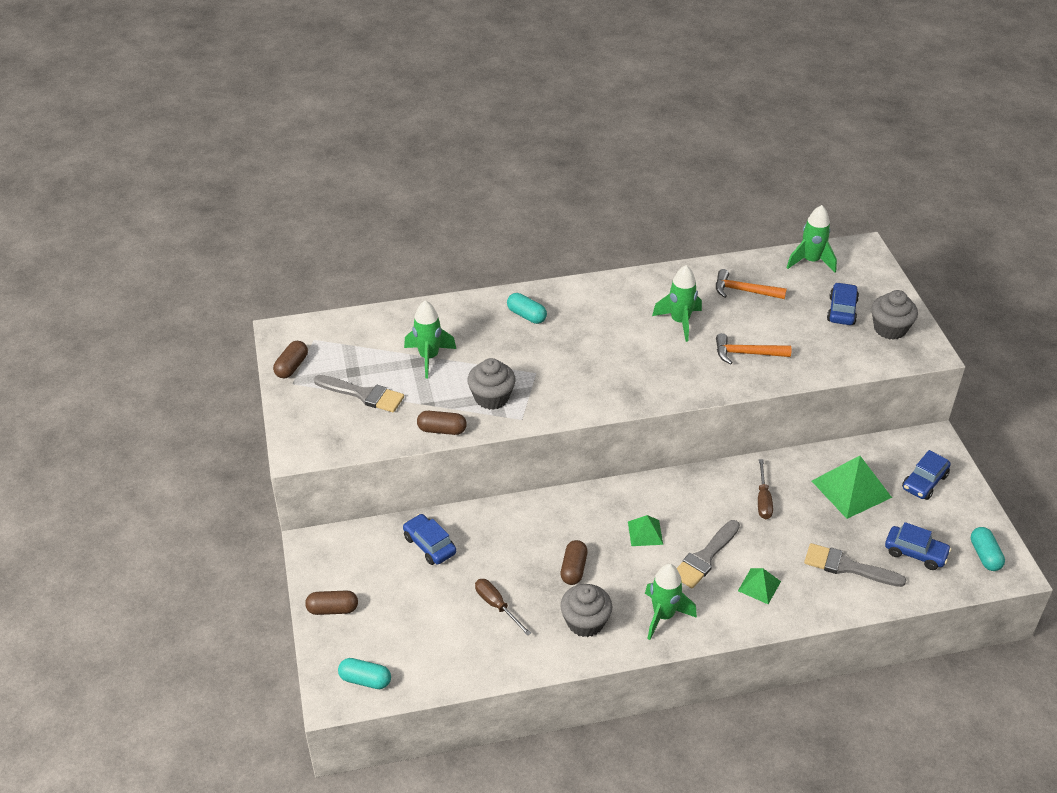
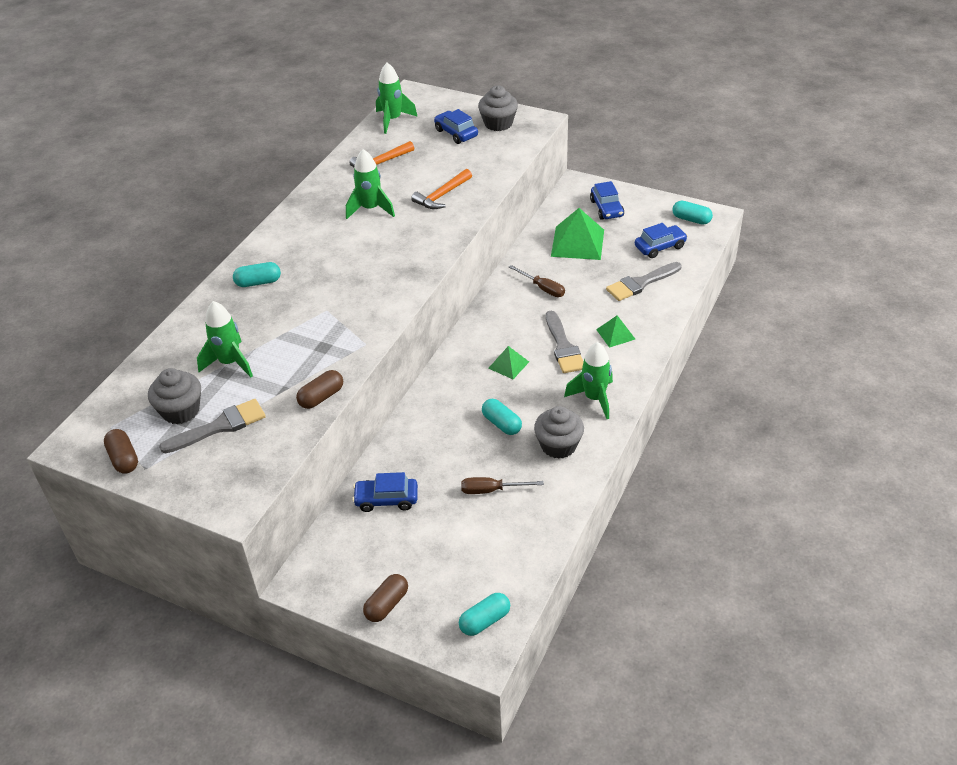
camera: 50 degrees left, 0 degrees up
grey cupcake [467,358,516,410] -> grey cupcake moved to [148,368,201,424]
brown capsule [561,540,588,585] -> turquoise capsule [482,399,522,435]

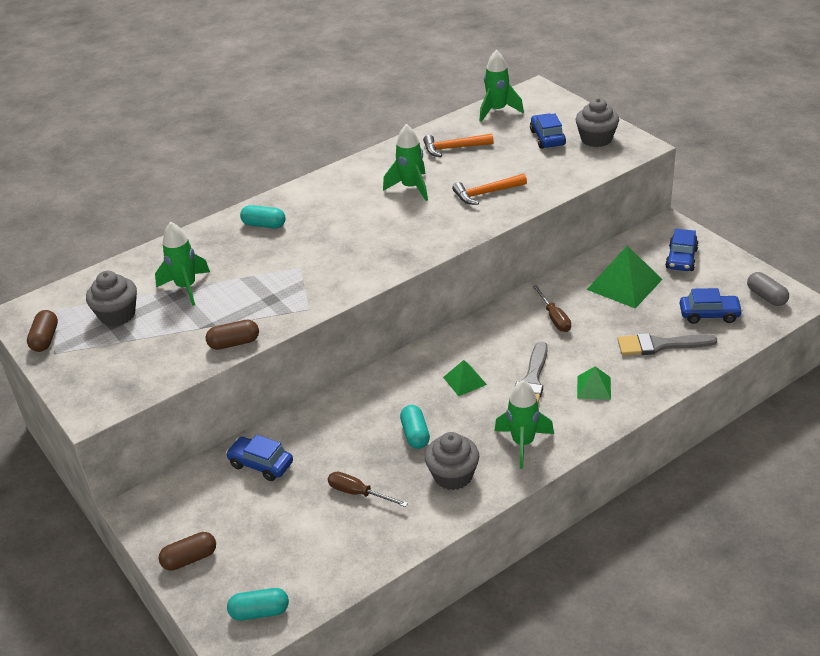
camera: 30 degrees right, 5 degrees down
grey brush [159,399,266,453] -> none
turquoise capsule [672,201,713,225] -> grey capsule [747,272,789,306]

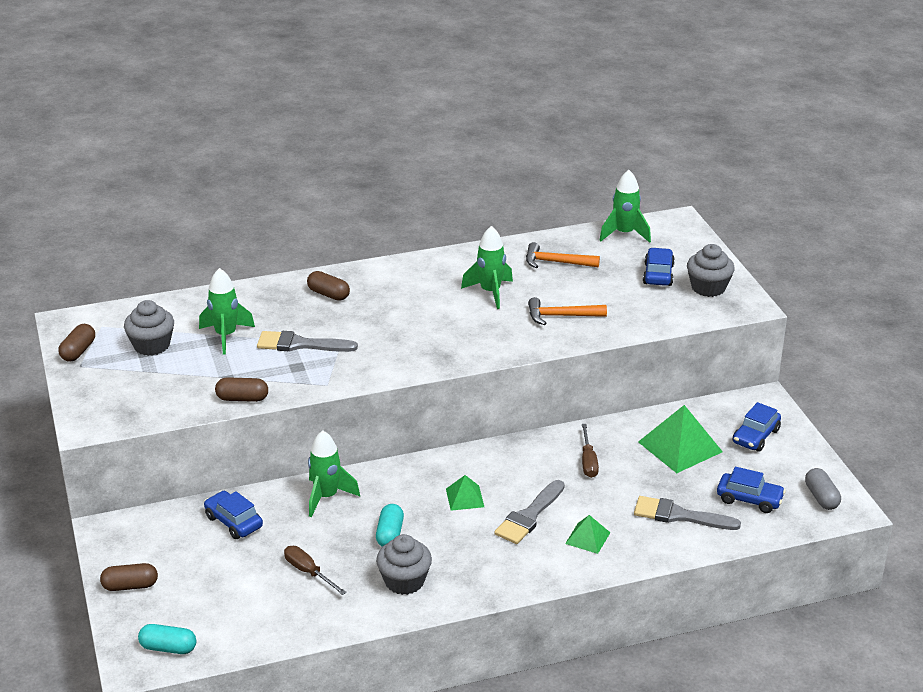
camera: 15 degrees right, 5 degrees down
turquoise capsule [240,205,286,229] -> brown capsule [307,271,350,301]
green rocket [494,380,554,469] -> green rocket moved to [308,430,360,517]
none -> grey brush [257,331,358,352]

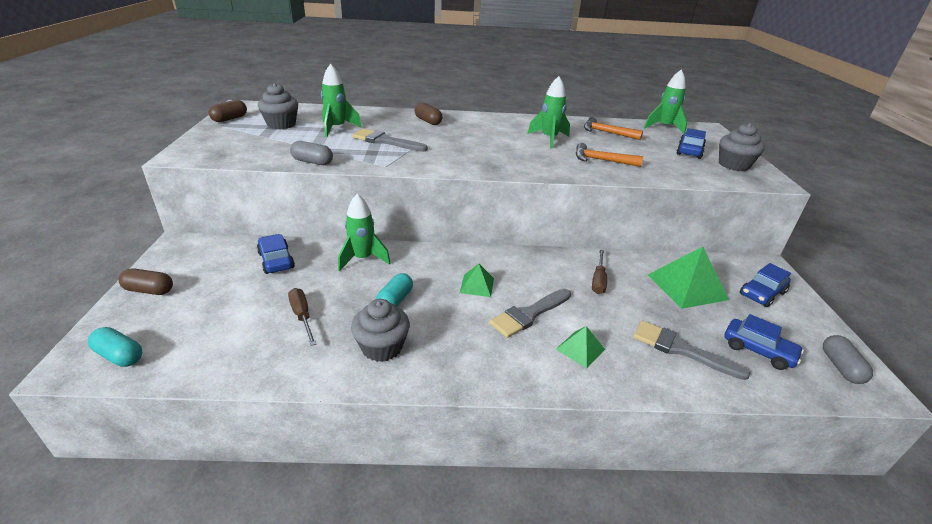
camera: 15 degrees right, 0 degrees up
brown capsule [215,377,268,402] -> grey capsule [290,141,333,165]

